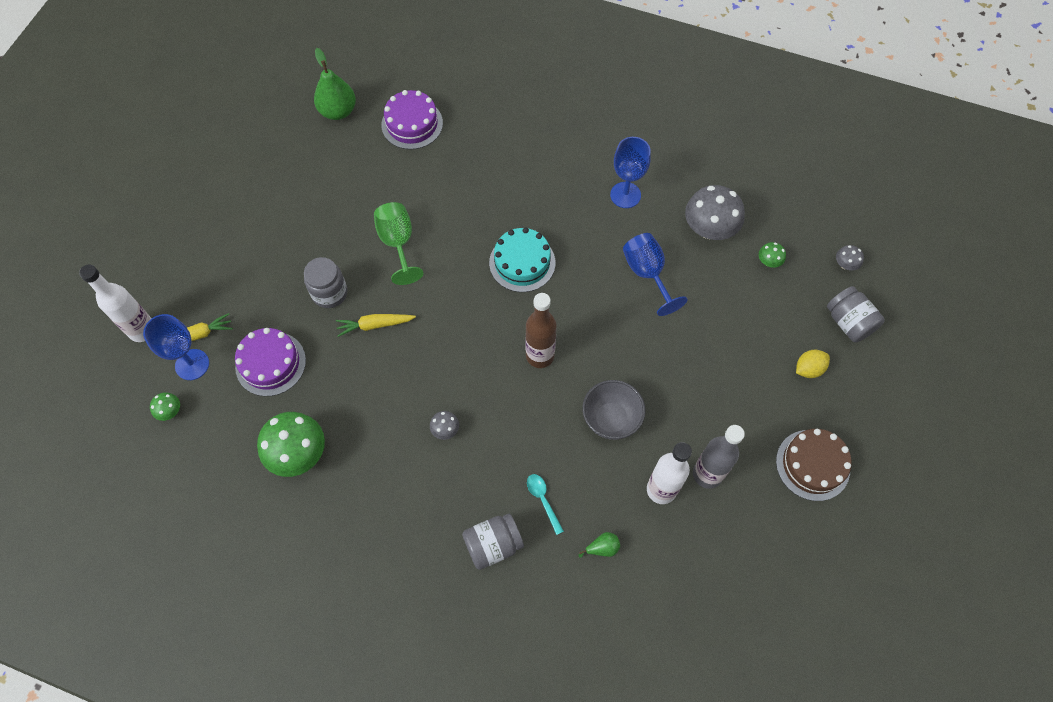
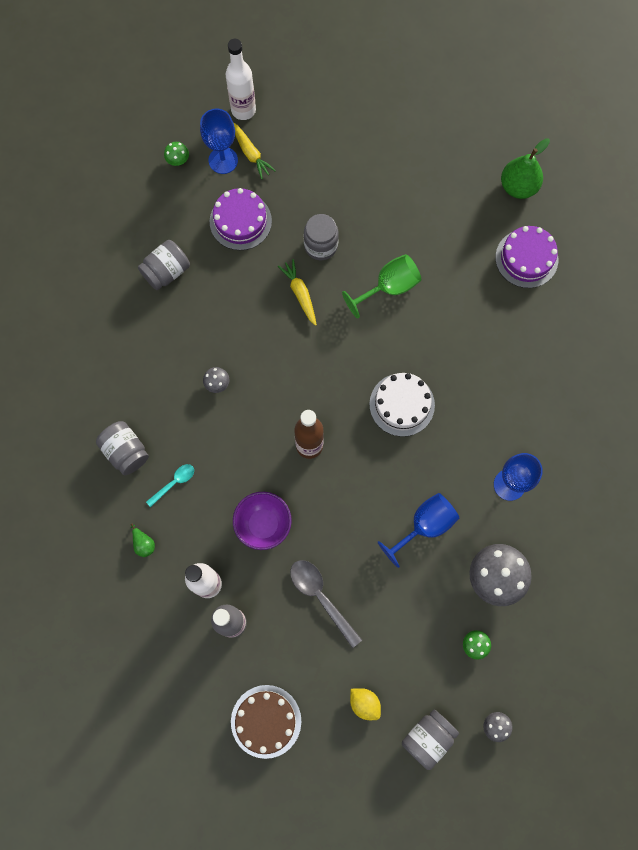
camera: 75 degrees right, 10 degrees up
green mushroom [257,412,325,477] -> grey jar [138,240,190,290]
turquoise cake [489,227,555,292] -> white cake [369,373,435,437]
grey bowl [582,380,646,440] -> purple bowl [233,492,292,550]
none -> grey spoon [290,560,362,648]

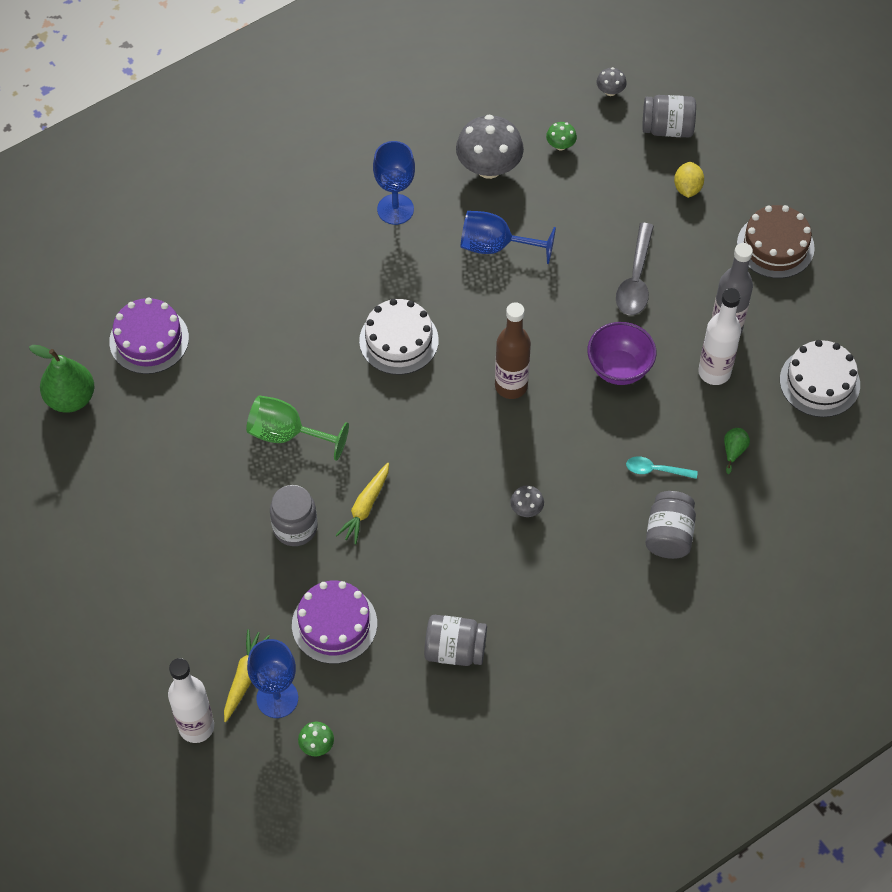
camera: 130 degrees left, 15 degrees down
none -> white cake [780,340,860,417]

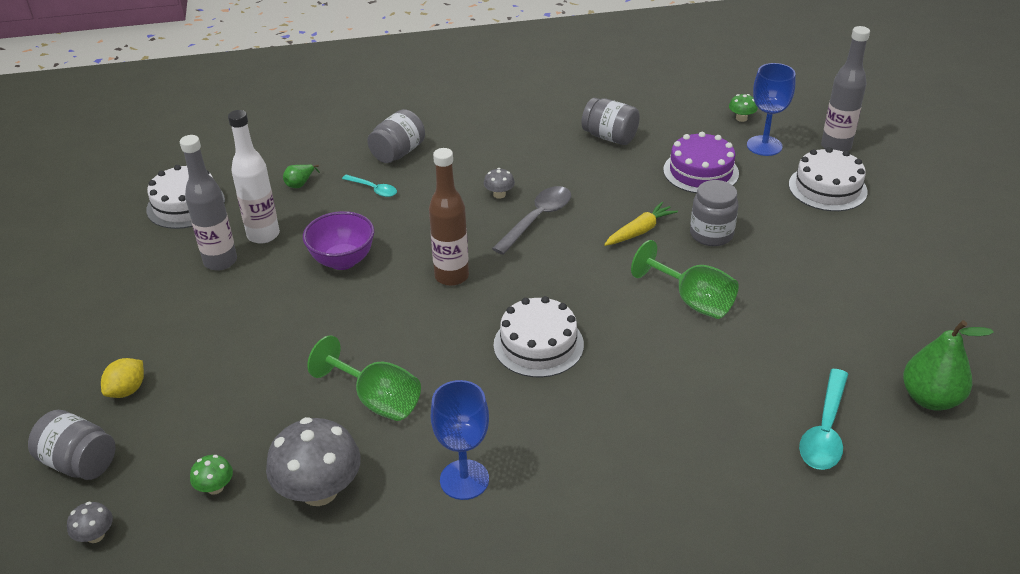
camera: 155 degrees left, 20 degrees down
purple cake [109,297,189,374] -> turquoise spoon [799,369,848,470]
white bottle [168,658,214,743] -> grey bottle [821,26,870,152]
yellow carrot [224,629,270,722] -> none
blue goblet [461,211,556,264] -> green goblet [307,336,421,421]
grey spoon [616,223,654,315] -> grey spoon moved to [492,186,571,255]
brown cake [737,205,815,278] -> none
none -> white cake [789,147,868,211]

